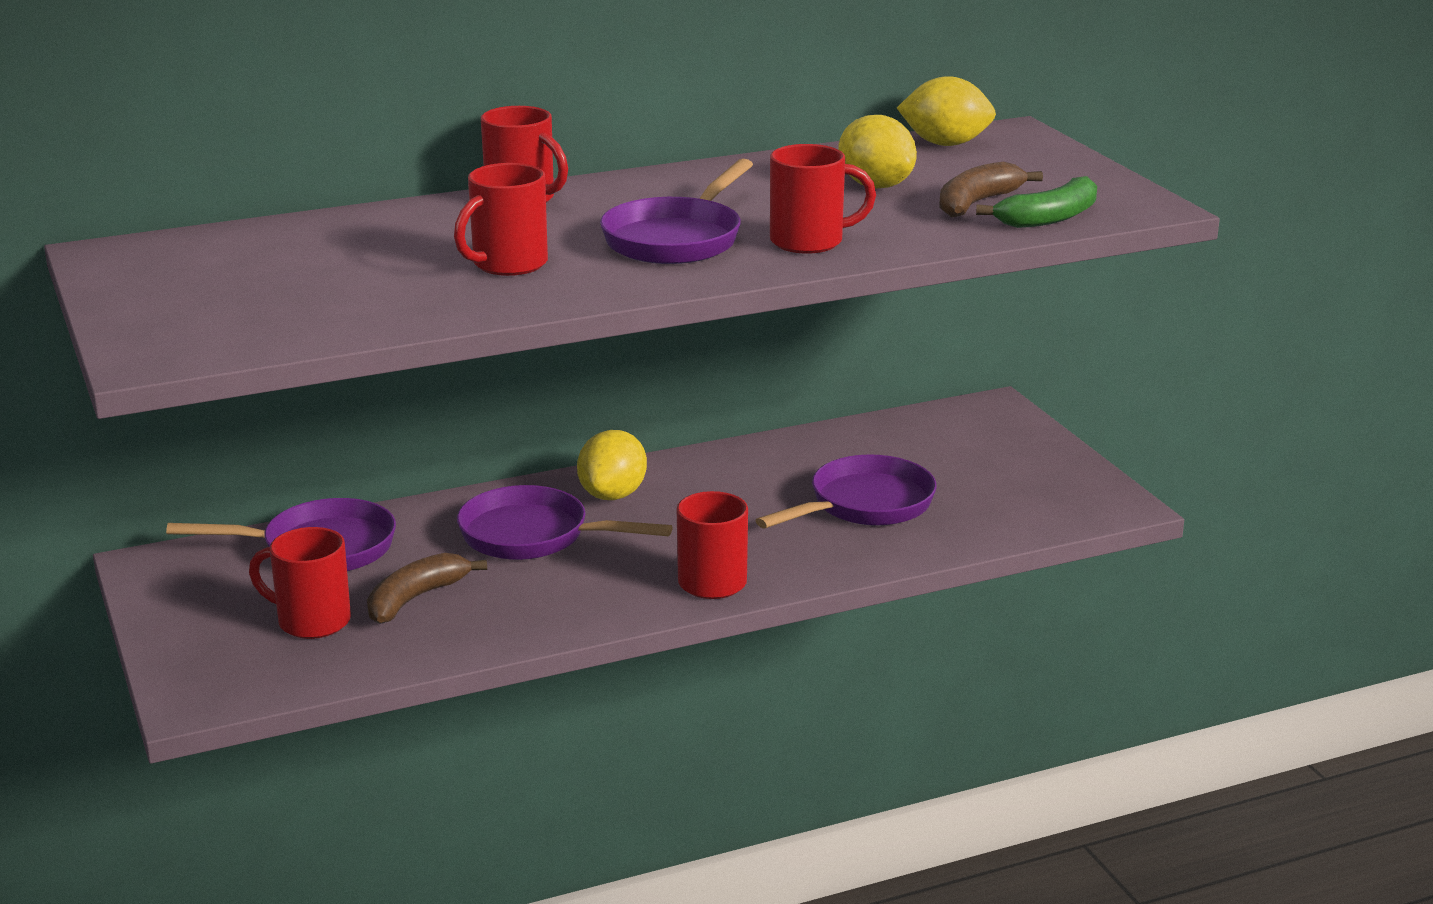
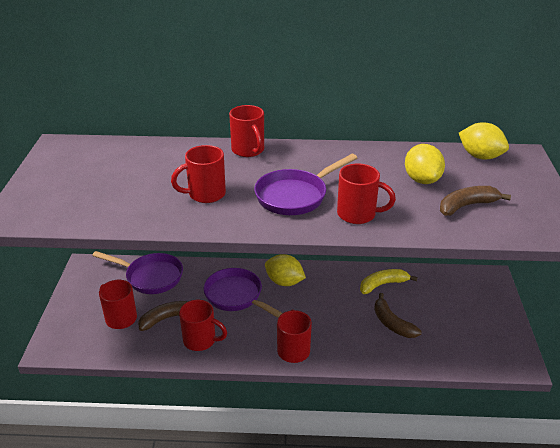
camera: 25 degrees right, 10 degrees up
yellow lemon [577,430,647,500] -> yellow lemon turned 75 degrees clockwise [265,254,306,286]
purple pan [755,454,937,528] -> brown banana [374,293,422,338]
green banana [976,176,1097,228] -> none
none -> red mug [179,300,227,351]
none -> yellow banana [360,269,417,294]

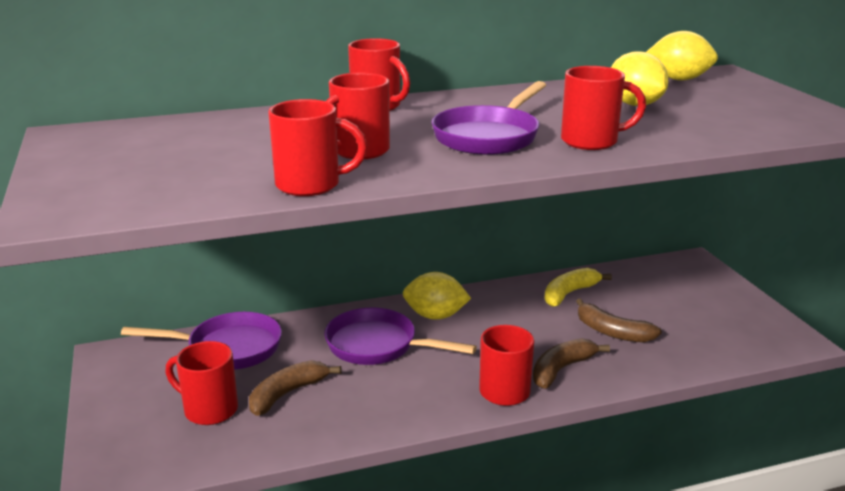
camera: 20 degrees left, 10 degrees down
red mug [179,300,227,351] -> red mug moved to [268,99,367,196]
brown banana [440,186,511,216] -> brown banana moved to [533,338,610,389]

